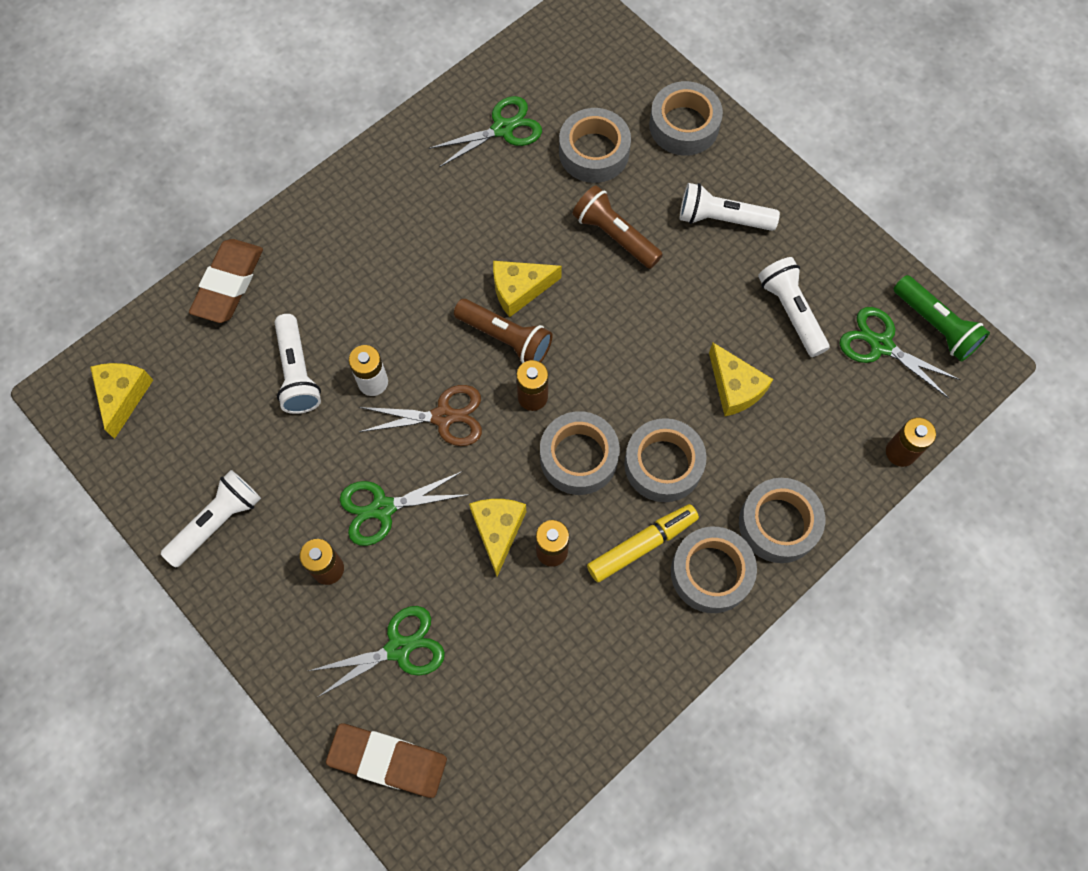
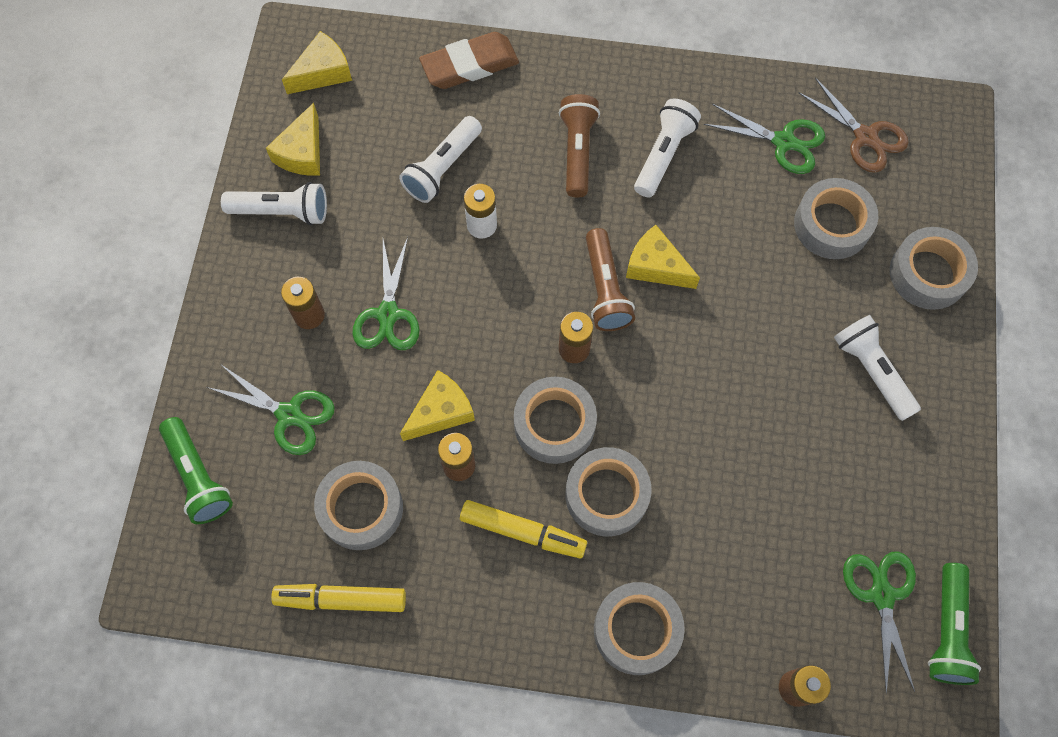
camera: 50 degrees right, 0 degrees up
brown eraser [326,724,447,798] -> green flashlight [159,417,233,524]
green scissors [340,471,470,546] -> green scissors turned 120 degrees counterclockwise [352,237,420,350]
brown scissors [359,385,482,446] -> brown scissors moved to [798,77,909,173]
brown flashlight [572,185,663,269] -> brown flashlight moved to [559,94,600,197]
grey tape [671,527,757,613] -> grey tape moved to [314,461,403,550]
yellow cheese [709,343,773,416] -> yellow cheese moved to [266,103,320,176]
white flashlight [758,257,829,357] -> white flashlight moved to [634,98,701,197]
none -> yellow marker [271,584,406,612]

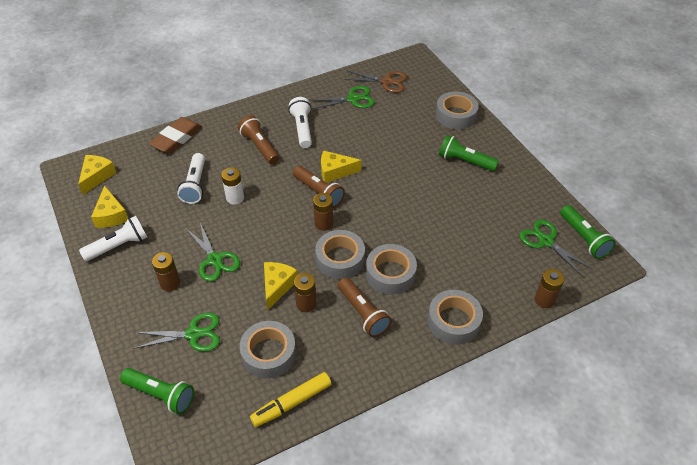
camera: 35 degrees left, 20 degrees down
yellow marker [460,500,587,558] -> brown flashlight [338,277,392,337]
grey tape [794,178,878,259] -> none
white flashlight [834,315,921,421] -> green flashlight [439,135,499,171]

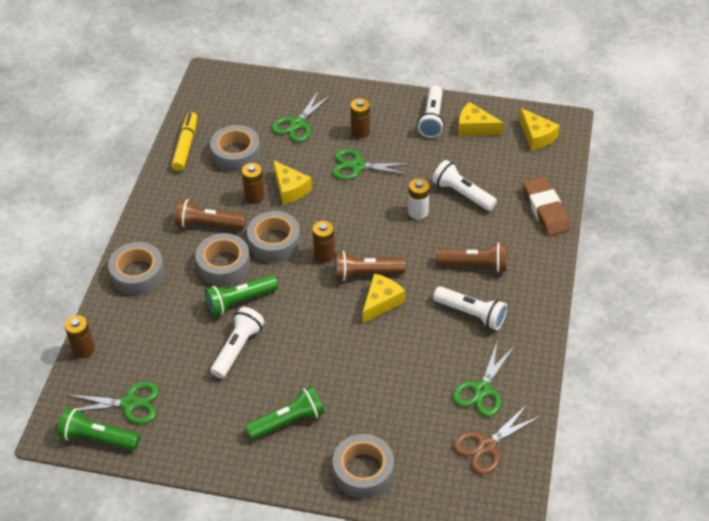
camera: 130 degrees right, 0 degrees up
green flashlight [120,368,194,414] -> green flashlight moved to [205,275,278,316]
none -> white flashlight [210,307,264,378]

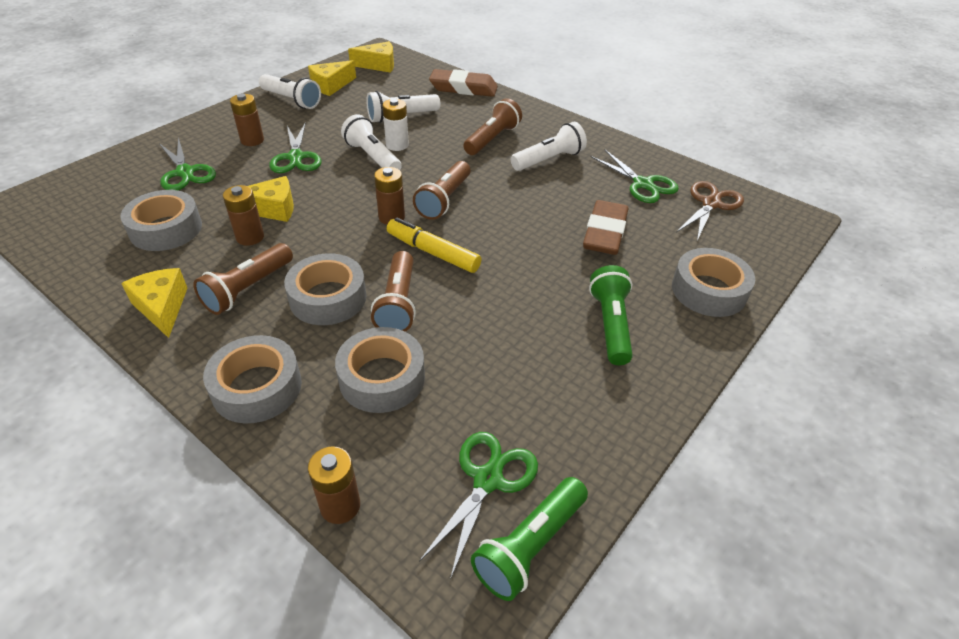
camera: 65 degrees left, 5 degrees down
yellow marker [171,112,197,171] -> yellow marker moved to [387,218,482,273]
green flashlight [205,275,278,316] -> brown flashlight [371,251,416,332]
white flashlight [210,307,264,378] -> white flashlight moved to [341,114,402,170]
grey tape [247,211,300,263] -> grey tape moved to [335,327,425,413]
green scissors [332,149,412,180] -> green scissors turned 45 degrees counterclockwise [269,122,321,173]
yellow cheese [362,274,405,323] -> yellow cheese moved to [121,268,187,338]
brown scissors [453,405,541,474] -> brown scissors turned 135 degrees counterclockwise [676,181,744,241]
none -> brown eraser [583,200,629,255]

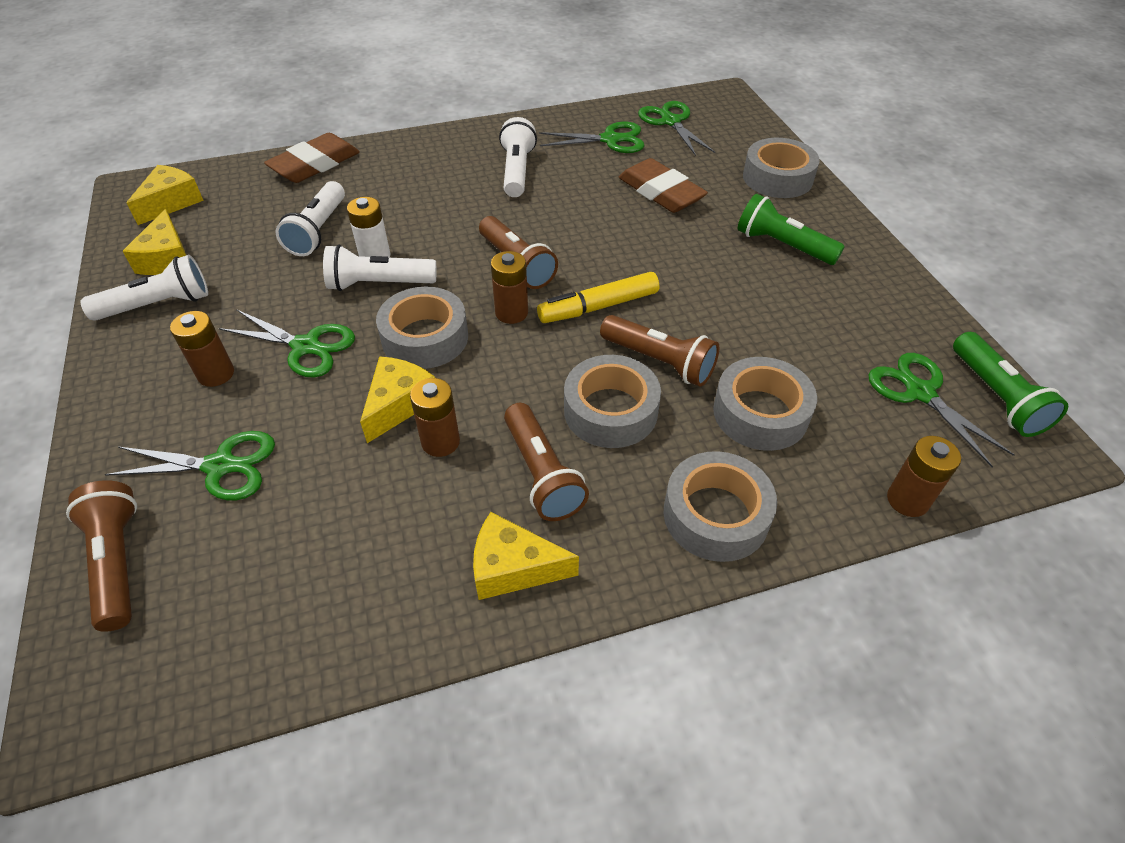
camera: 55 degrees left, 5 degrees up
grey tape [120,190,202,251] -> grey tape moved to [376,286,468,369]
brown flashlight [463,98,522,155] -> brown flashlight moved to [66,480,137,632]
brown scissors [676,181,744,241] -> green scissors [638,101,715,156]

